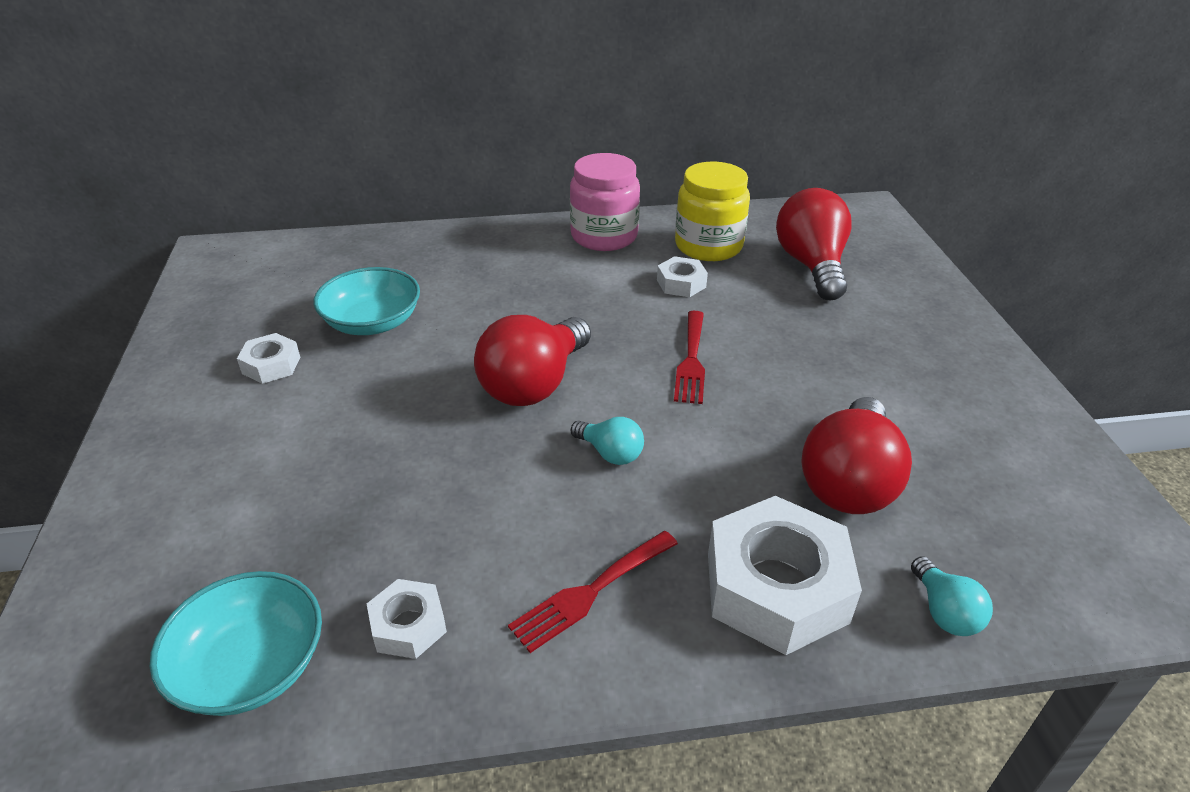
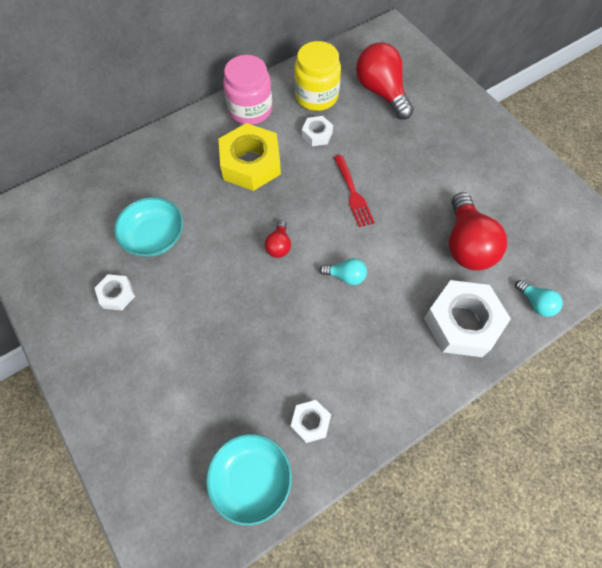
camera: 25 degrees left, 25 degrees up
red light bulb [474,315,591,406] -> red light bulb [265,220,291,258], size x0.49
red fork [508,531,678,653] -> none
none -> yellow nut [218,123,281,191]

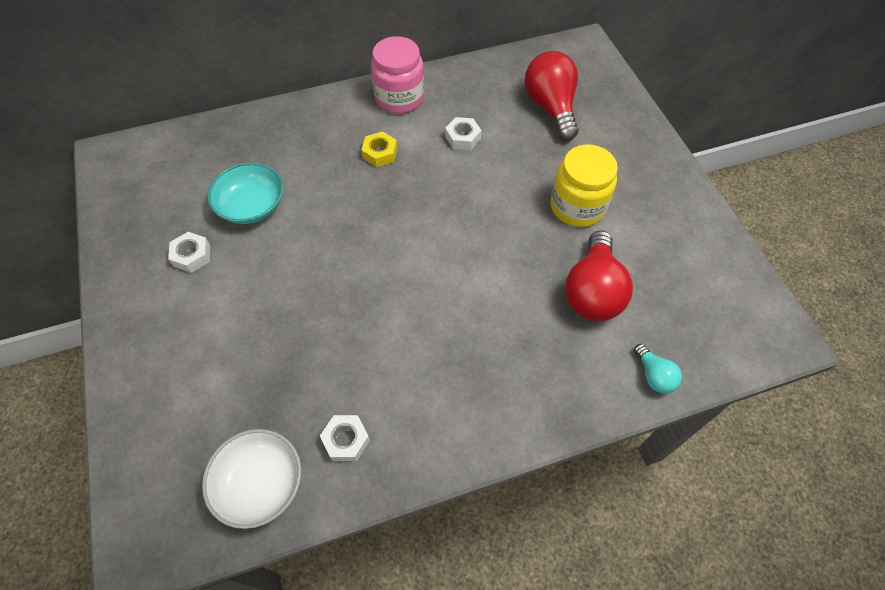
camera: 15 degrees right, 5 degrees down
turquoise bowl [206,434,292,526] -> white bowl [202,429,301,529]
yellow nut [218,123,281,191] -> yellow nut [361,131,397,167], size x0.49
red light bulb [265,220,291,258] -> none
yellow jar [294,41,341,111] -> yellow jar moved to [551,145,618,227]
turquoise light bulb [319,258,367,285] -> none
red fork [334,155,375,227] -> none
white nut [424,280,511,357] -> none

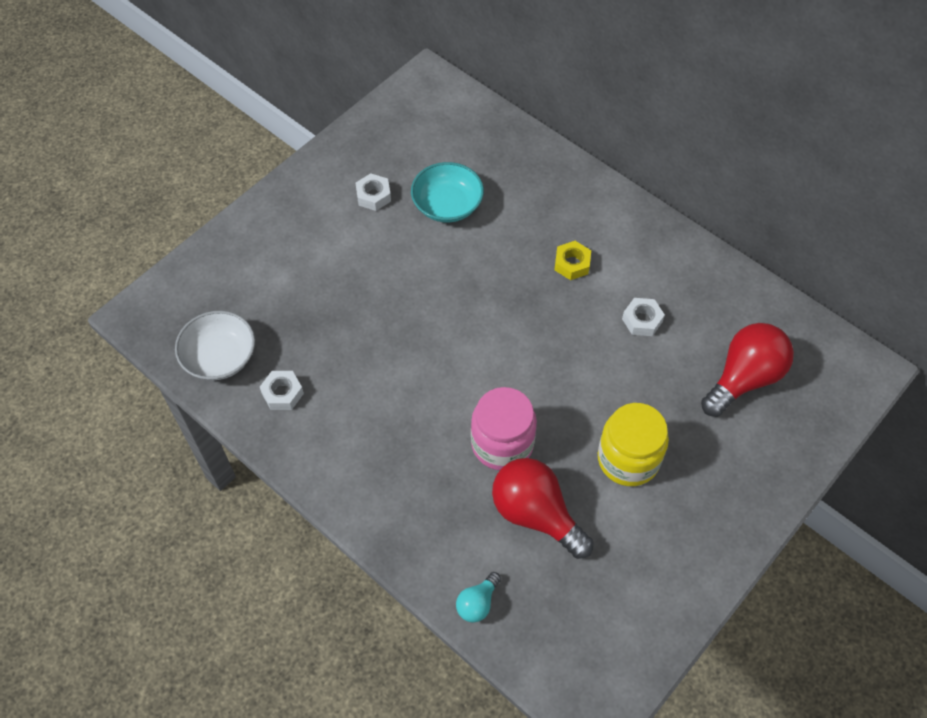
camera: 60 degrees right, 0 degrees up
pink jar [371,36,424,114] -> pink jar moved to [471,387,537,470]
red light bulb [565,231,633,321] -> red light bulb turned 60 degrees clockwise [492,458,594,559]

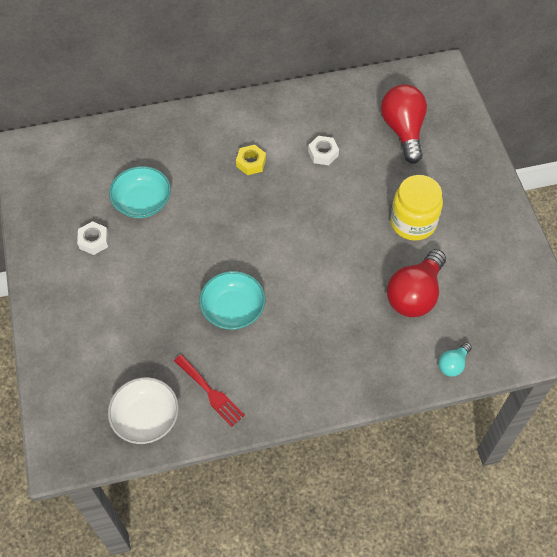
camera: 55 degrees left, 0 degrees up
white nut [260,371,304,410] -> red fork [174,354,245,427]
turquoise light bulb [456,572,501,623] -> turquoise light bulb turned 60 degrees clockwise [438,342,472,377]
pink jar [471,387,537,470] -> none
red light bulb [492,458,594,559] -> red light bulb turned 45 degrees counterclockwise [387,249,446,317]
none -> turquoise bowl [199,271,265,330]

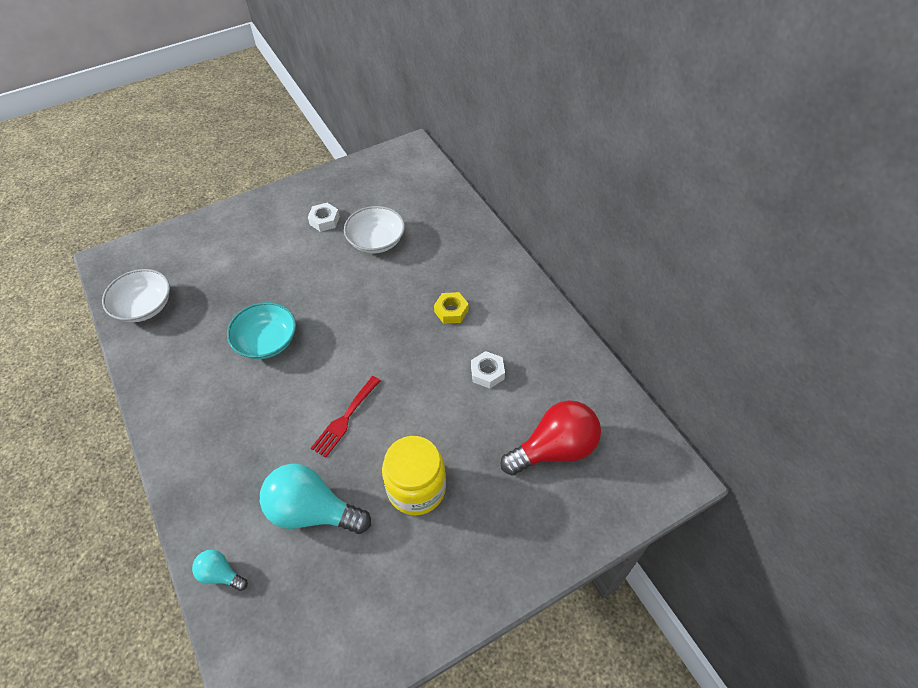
camera: 75 degrees right, 5 degrees down
turquoise bowl [109,166,171,218] -> white bowl [344,206,405,254]
red fork [174,354,245,427] -> red fork moved to [311,376,381,458]
red light bulb [387,249,446,317] -> turquoise light bulb [260,464,371,534]

